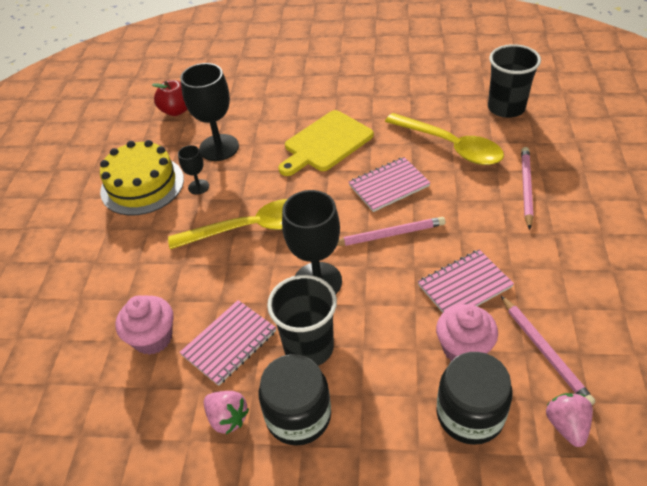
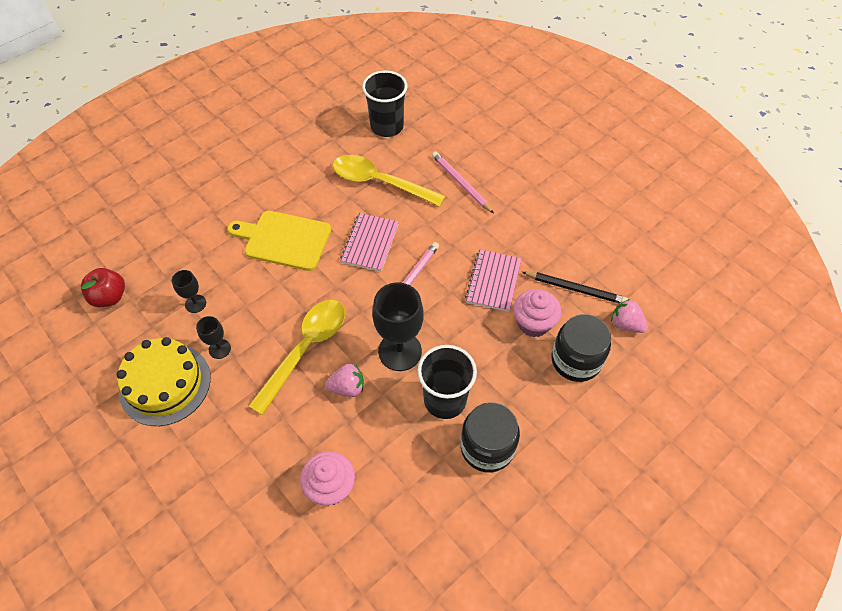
camera: 50 degrees left, 10 degrees up
pink notebook [179,300,276,386] -> none
black goblet [180,63,239,161] -> black goblet [172,270,206,313], size x0.50
pink strawberry [204,391,249,434] -> pink strawberry moved to [325,364,364,397]
yellow cutting board [278,110,374,176] -> yellow cutting board turned 105 degrees clockwise [227,211,331,271]
yellow spoon [385,113,504,165] -> yellow spoon turned 150 degrees counterclockwise [333,155,445,207]
pink pencil [501,296,596,405] -> black pencil [522,272,628,304]

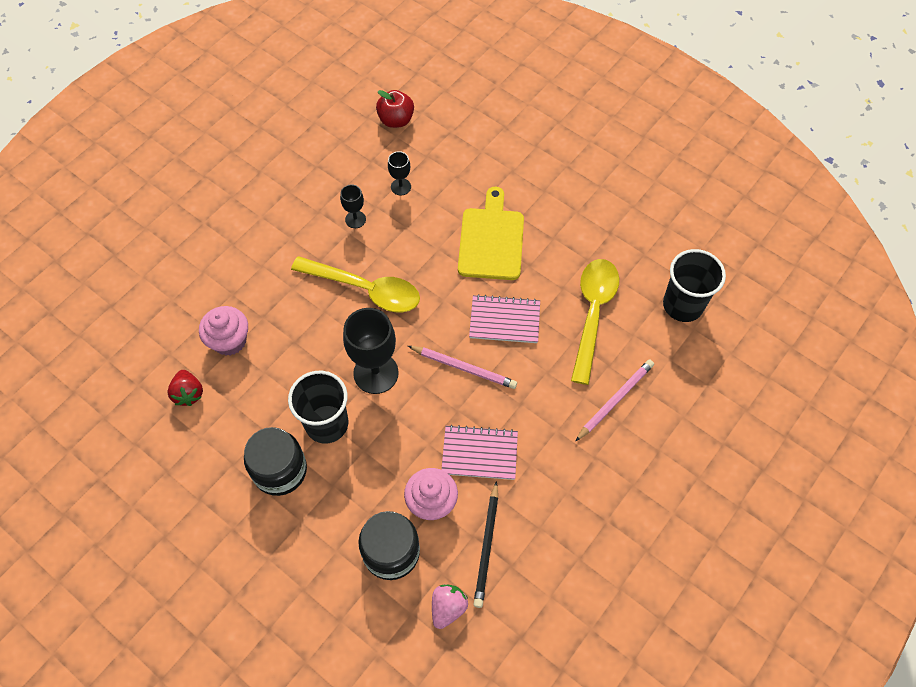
camera: 80 degrees right, 5 degrees up
yellow cake [117,337,211,426] -> none
pink strawberry [325,364,364,397] -> none
none -> red strawberry [167,370,203,406]

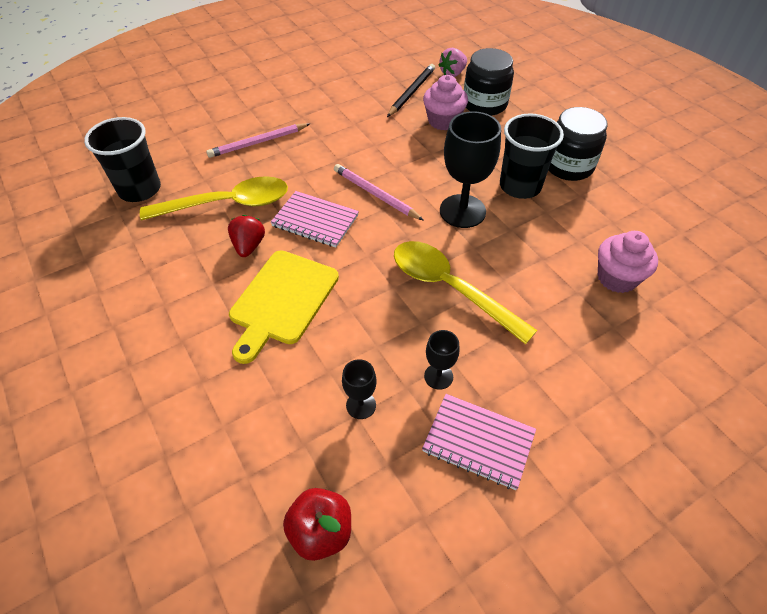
camera: 160 degrees left, 10 degrees down
red strawberry [167,370,203,406] -> red strawberry moved to [228,215,265,257]
pink notebook [441,425,518,480] -> pink notebook moved to [422,394,536,490]
yellow spoon [571,259,619,385] -> yellow spoon turned 135 degrees counterclockwise [140,176,288,220]

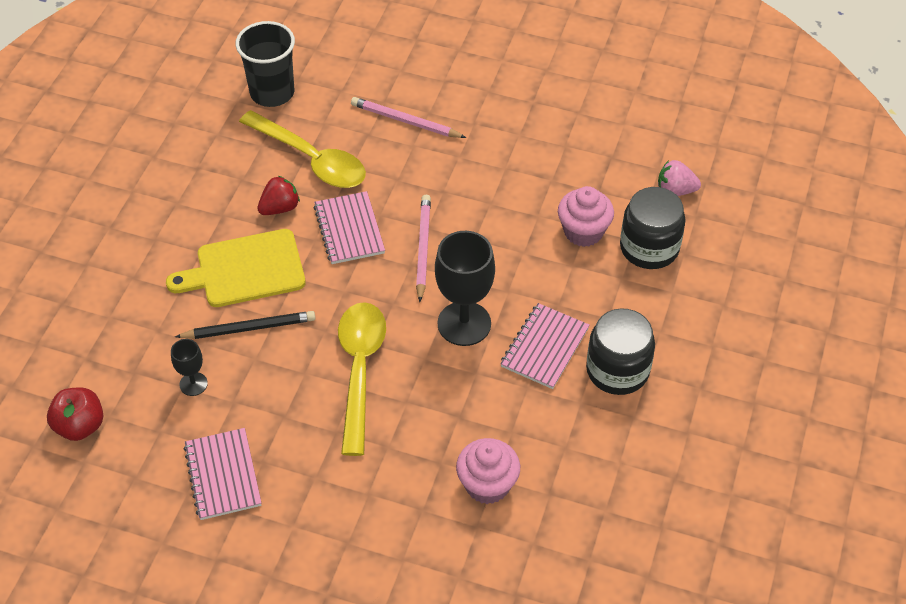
camera: 50 degrees right, 0 degrees up
black pencil [387,64,435,117] -> black pencil moved to [175,311,315,339]
black goblet [424,330,460,390] -> none
black cup [500,113,564,199] -> pink notebook [500,303,590,389]

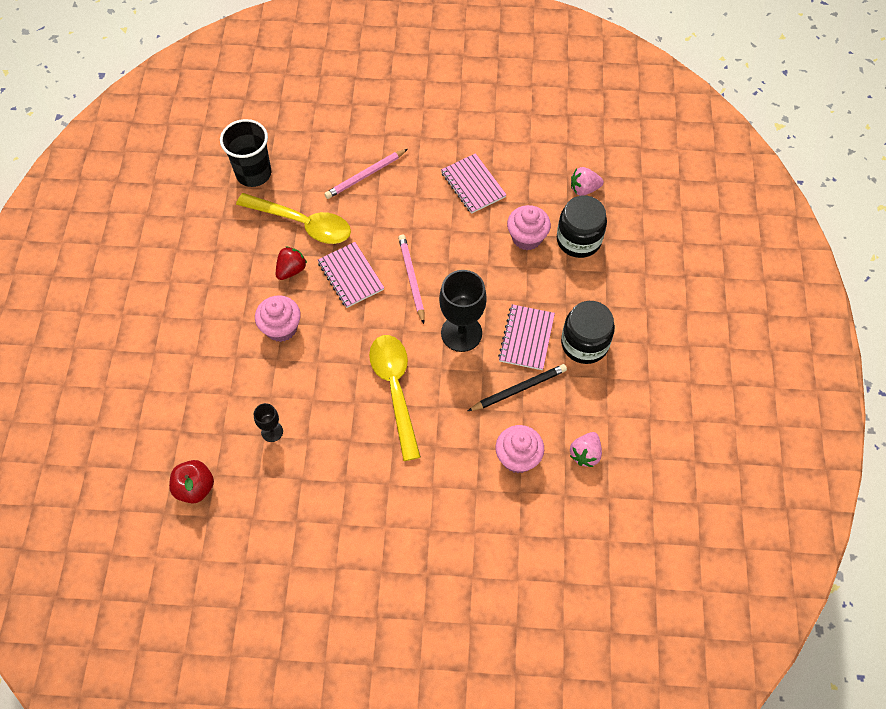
camera: 15 degrees left, 10 degrees up
yellow cutting board [166,229,306,307] -> pink cupcake [255,295,301,342]
black pencil [175,311,315,339] -> black pencil moved to [468,364,567,411]
pink notebook [183,428,262,520] -> pink notebook moved to [441,153,507,214]
pink pencil [351,97,466,138] -> pink pencil turned 45 degrees counterclockwise [324,149,408,199]
none -> pink strawberry [570,432,602,467]

